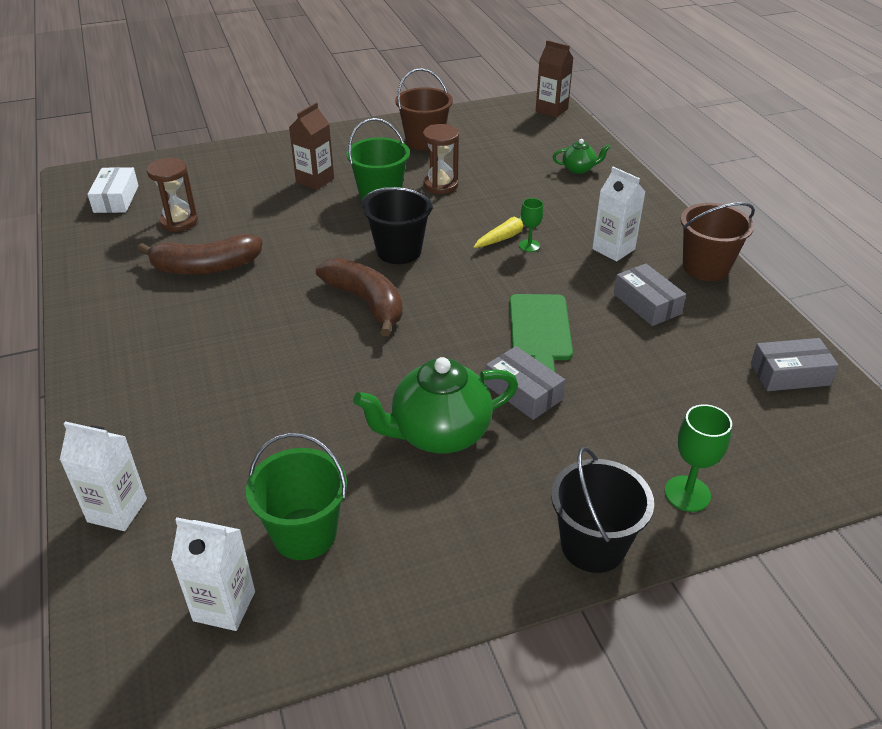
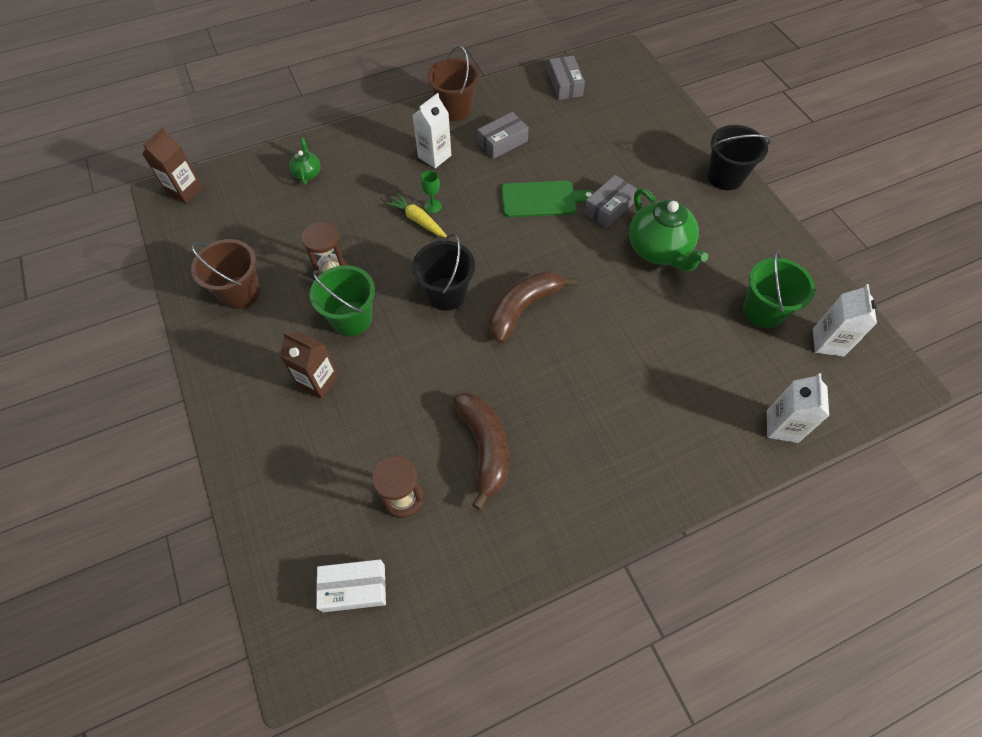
camera: 95 degrees left, 20 degrees up
green goblet [665,404,732,512] -> none

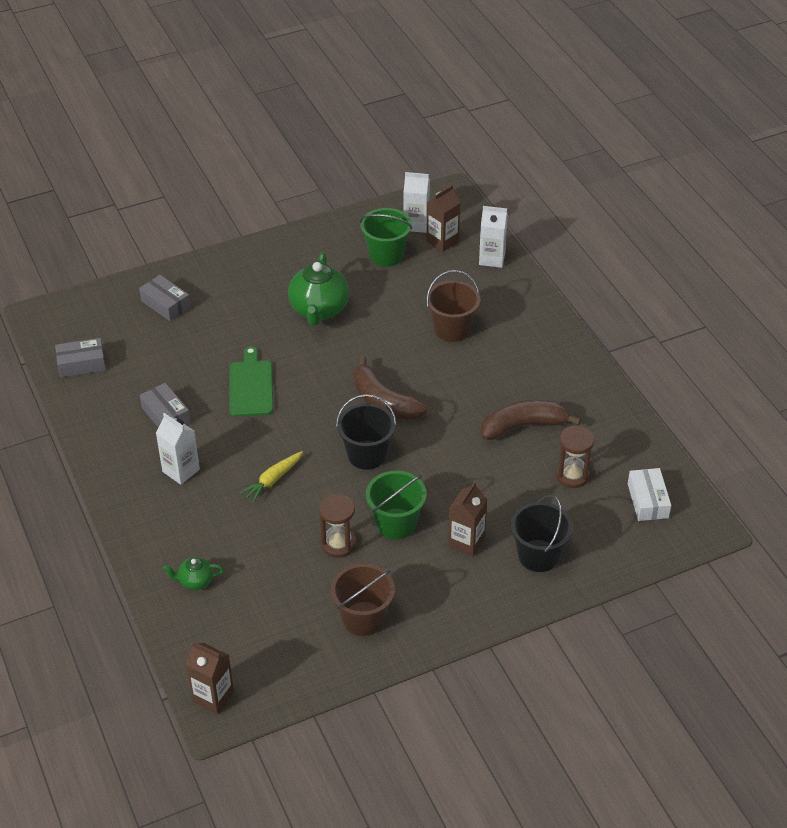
camera: 90 degrees left, 15 degrees down
green goblet [421,170,442,213] -> none
brown bucket [427,46,479,121] -> brown bucket moved to [426,270,480,342]
grey box [584,175,637,228] -> grey box moved to [139,275,191,321]
green teapot [629,188,708,272] -> green teapot turned 120 degrees clockwise [288,253,349,326]
black bucket [707,125,771,190] -> black bucket moved to [511,495,573,572]
none -> brown carton [427,185,460,252]

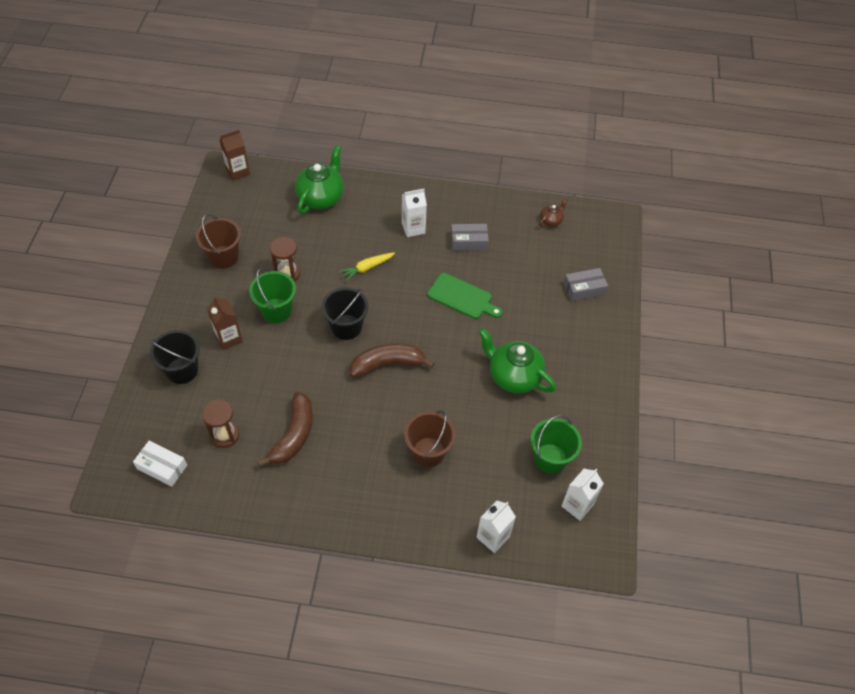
camera: 120 degrees right, 10 degrees up
grey box [55,338,106,377] -> brown teapot [539,198,568,227]
green teapot [163,557,224,590] -> green teapot [295,146,344,214], size x2.05
yellow carrot [240,451,303,502] -> yellow carrot turned 105 degrees counterclockwise [339,252,395,281]
brown carton [427,185,460,252] -> none

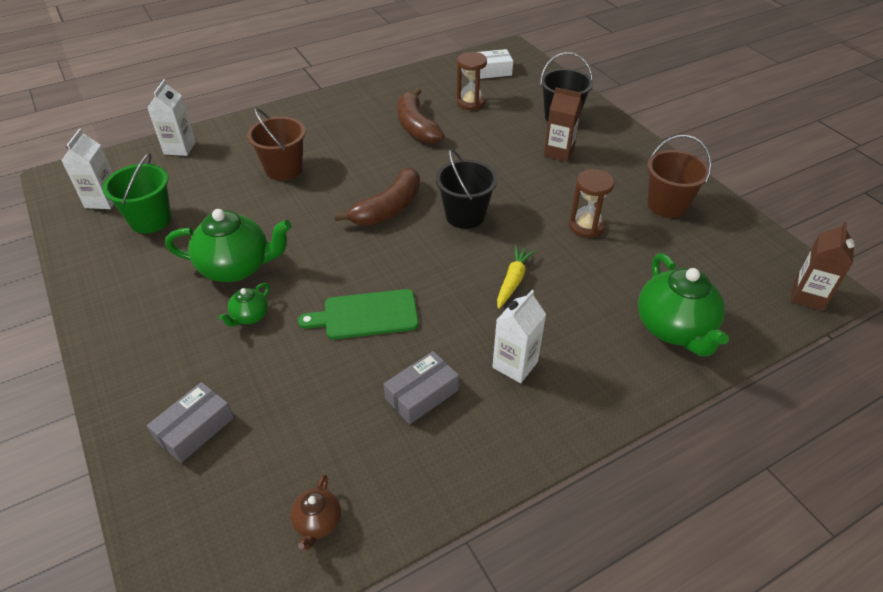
camera: 145 degrees right, 10 degrees down
green bucket [249,268,296,323] -> none
none -> green teapot [219,283,269,327]

